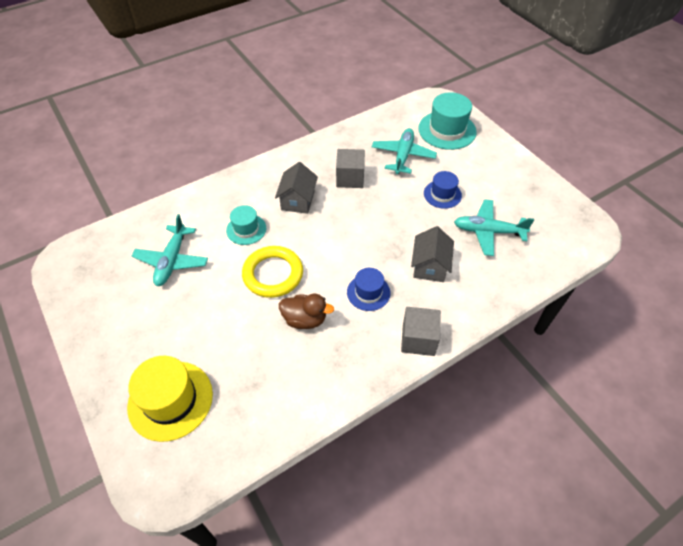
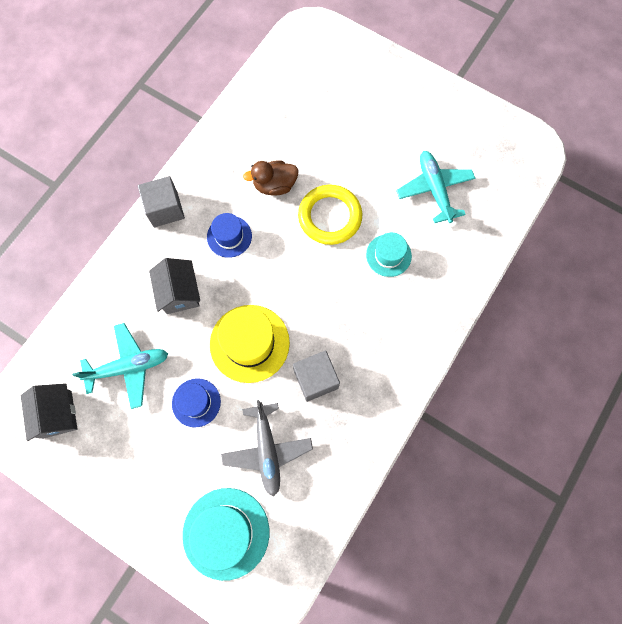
camera: 155 degrees right, 20 degrees up
yellow hat [127,356,213,442] -> yellow hat moved to [210,305,290,383]
grey house [275,162,318,214] -> grey house moved to [21,383,77,441]
turquoise plane [372,128,437,174] -> grey plane [221,400,313,497]

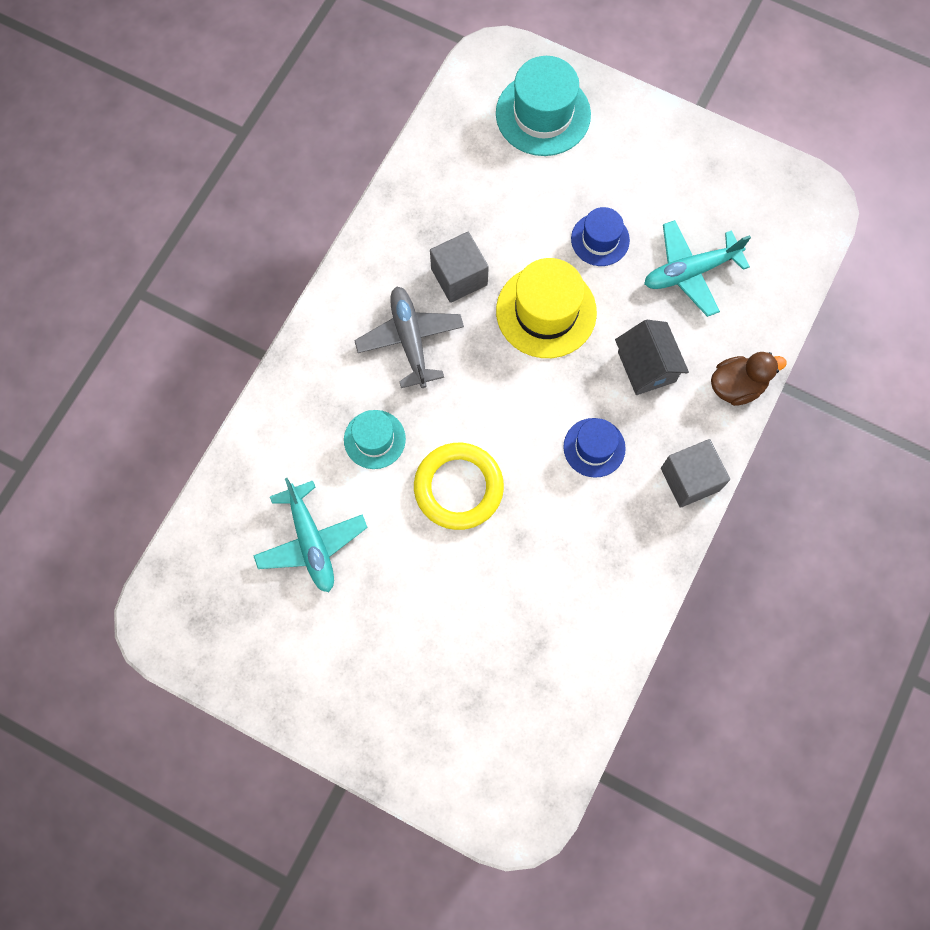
camera: 175 degrees right, 0 degrees up
grey house [21,383,77,441] -> none
grey plane [221,400,313,497] -> grey plane moved to [354,287,464,388]
brown duck [243,160,298,195] -> brown duck moved to [711,352,787,406]

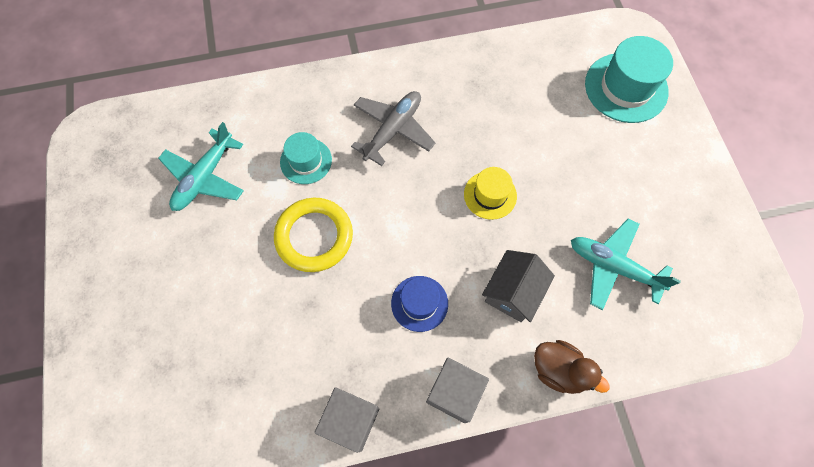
camera: 50 degrees right, 5 degrees down
grey cube [430,232,489,303] -> grey cube moved to [315,387,379,453]
yellow hat [496,258,597,358] -> yellow hat [464,167,517,220], size x0.59
blue hat [571,207,630,266] -> none

